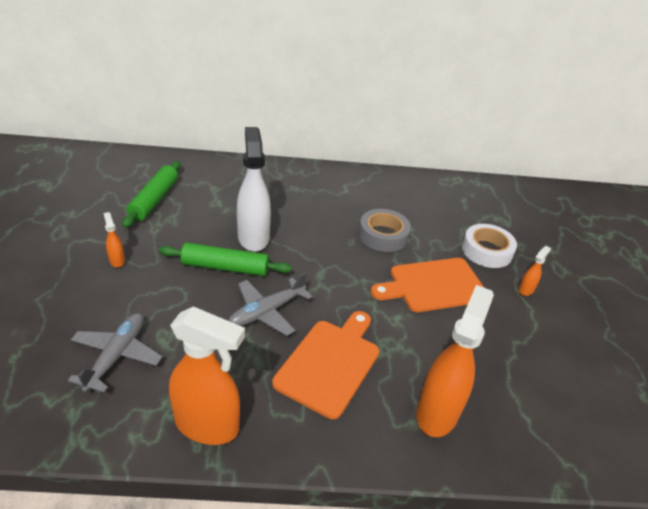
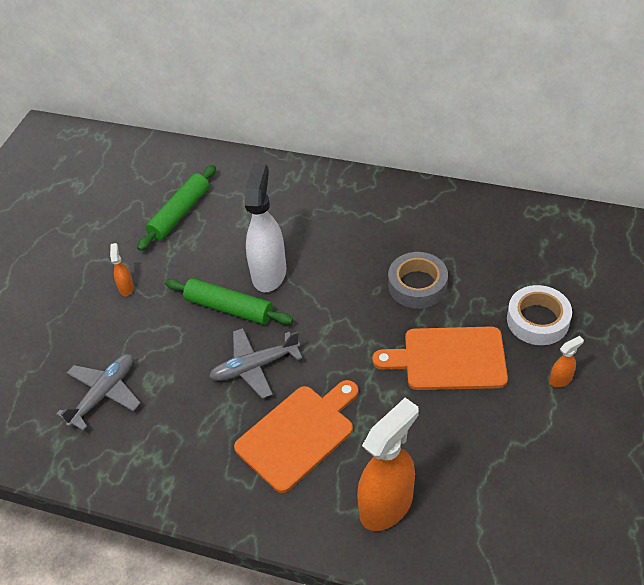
camera: 25 degrees right, 10 degrees up
orange spray bottle [169,306,245,445] -> none

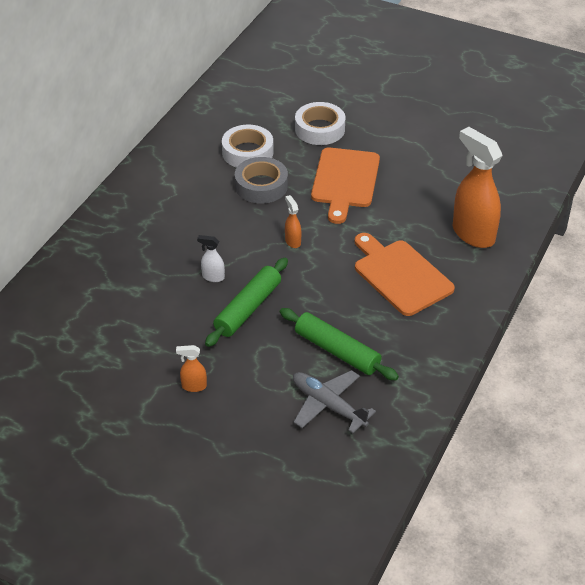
camera: 85 degrees left, 5 degrees down
green rolling pin [137,165,216,251] -> green rolling pin moved to [280,308,399,380]
grey plane [209,328,303,399] -> none
white spray bottle [245,164,286,292] -> white spray bottle [197,235,225,282], size x0.44
orange spray bottle [549,336,584,388] -> orange spray bottle moved to [285,195,301,248]
none -> white tape [222,125,274,168]

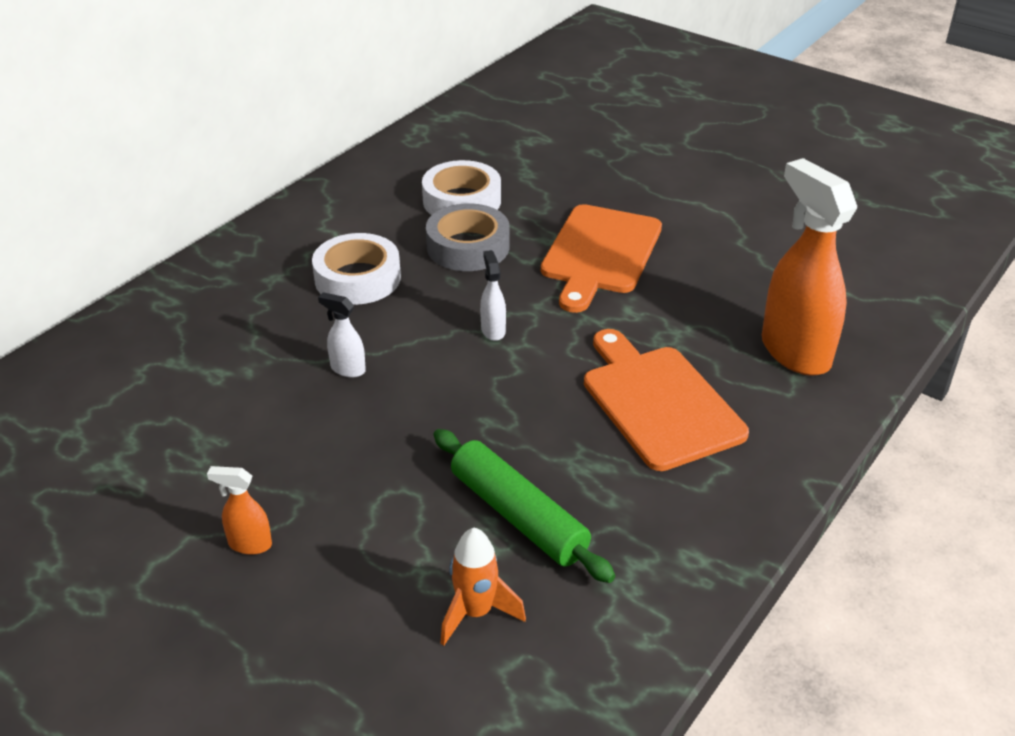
camera: 10 degrees right, 5 degrees down
green rolling pin [205,258,288,347] -> none
orange spray bottle [285,195,301,248] -> white spray bottle [480,250,506,341]
grey plane [293,370,376,433] -> orange rocket [441,528,526,646]
white tape [295,102,345,145] -> white tape moved to [312,233,401,305]

